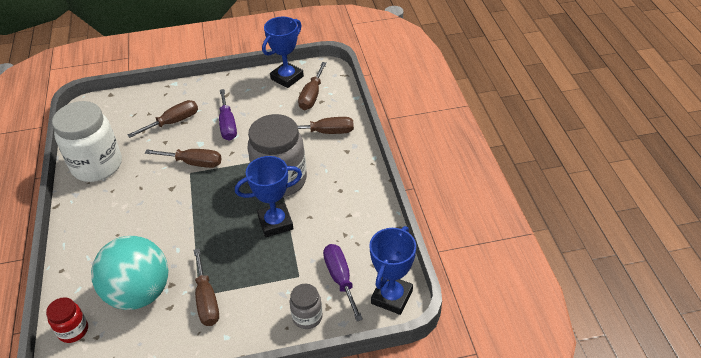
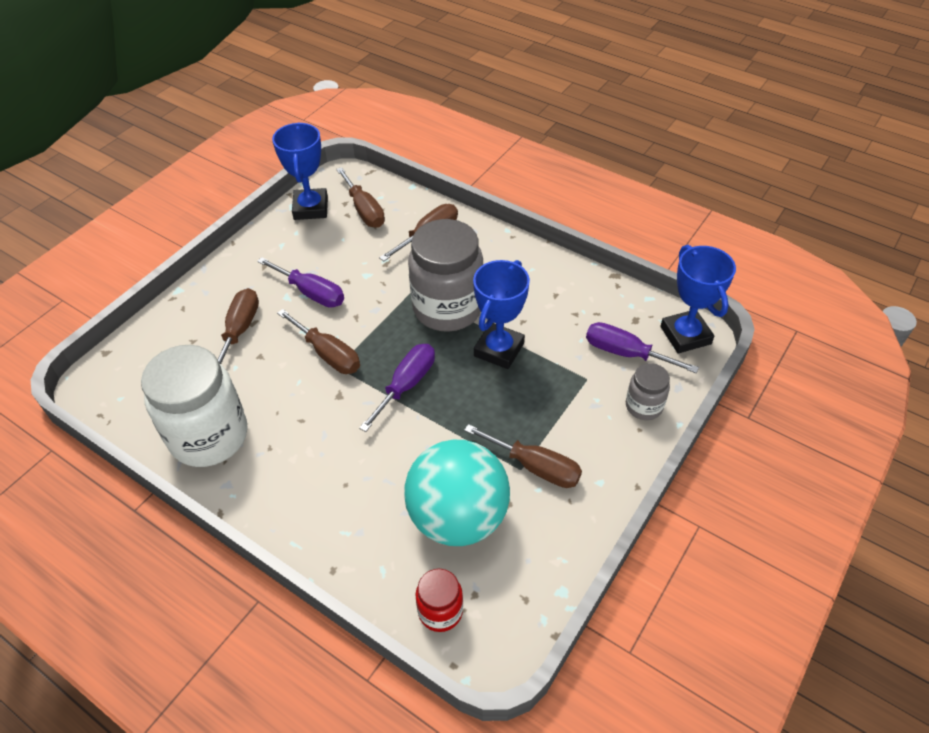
camera: 45 degrees left, 5 degrees up
brown screwdriver [145,149,222,168] -> brown screwdriver turned 75 degrees clockwise [277,309,360,374]
none -> purple screwdriver [359,344,435,432]

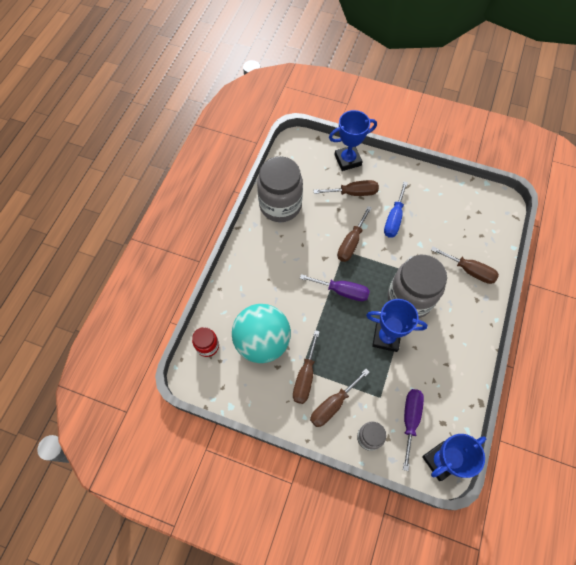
camera: 75 degrees right, 15 degrees up
white jar [141,345,247,467] -> grey jar [257,156,303,222]
purple screwdriver [257,257,344,308] -> blue screwdriver [384,182,408,238]
blue trophy [272,122,328,220] -> blue trophy moved to [329,110,377,171]
brown screwdriver [336,167,385,228] -> brown screwdriver moved to [310,369,370,427]

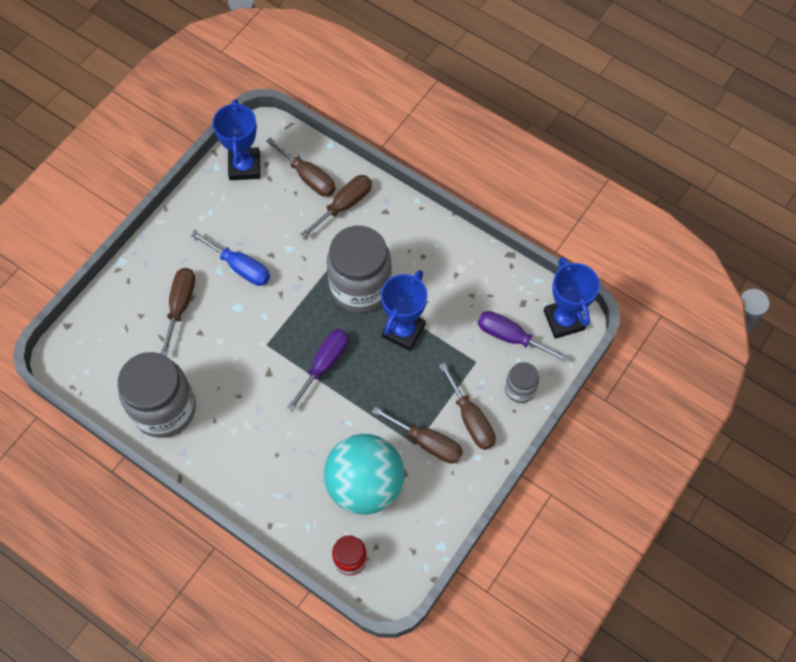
camera: 75 degrees left, 0 degrees up
blue trophy [329,110,377,171] -> blue trophy moved to [212,99,260,180]
brown screwdriver [337,206,372,262] -> brown screwdriver moved to [266,138,336,197]

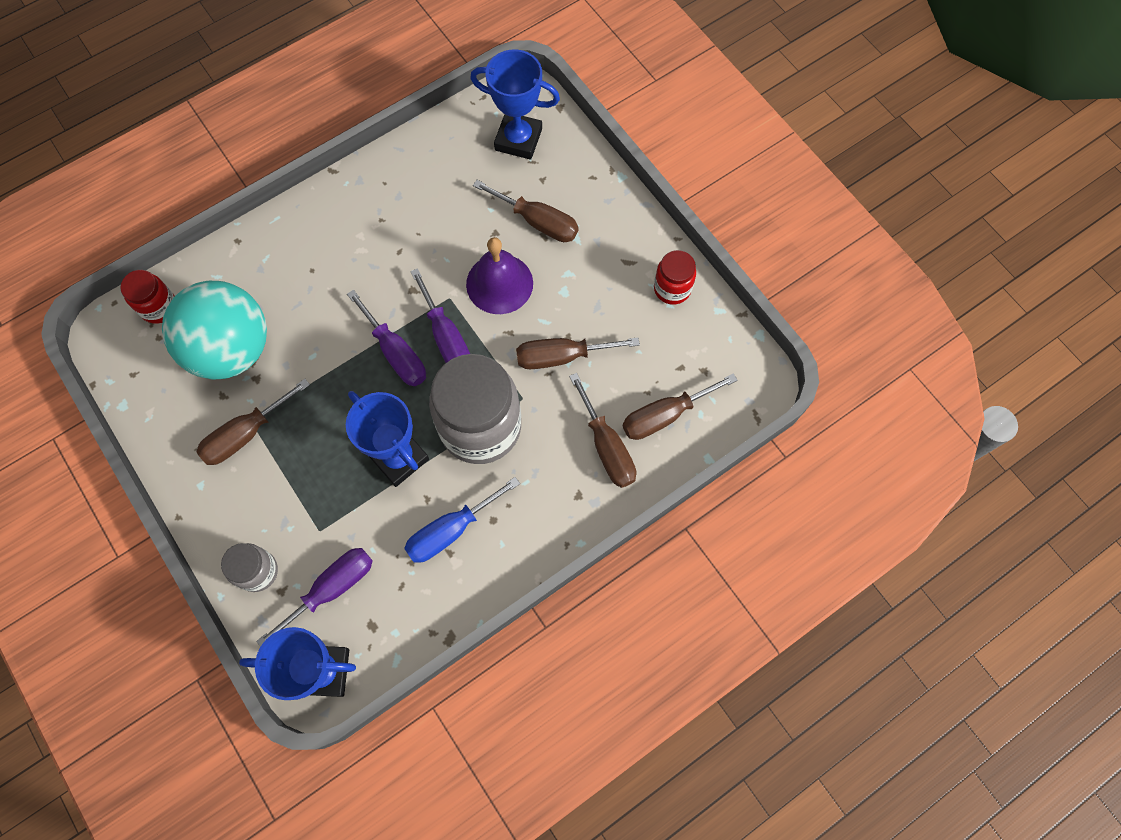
camera: 110 degrees right, 5 degrees up
grey jar [118,352,196,438] -> none
blue screwdriver [191,231,270,286] -> blue screwdriver moved to [404,477,520,563]
blue trophy [212,99,260,180] -> blue trophy moved to [470,49,560,160]
brown screwdriver [439,363,496,450] -> brown screwdriver moved to [516,337,640,369]
none -> purple screwdriver [410,268,470,363]
none -> purple bell [466,237,533,314]
none -> red jar [654,250,696,305]

